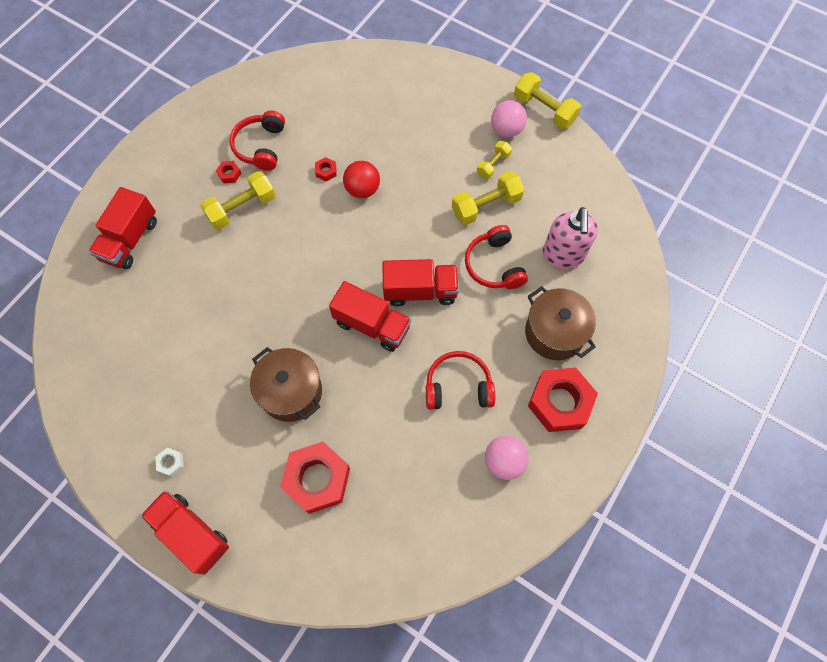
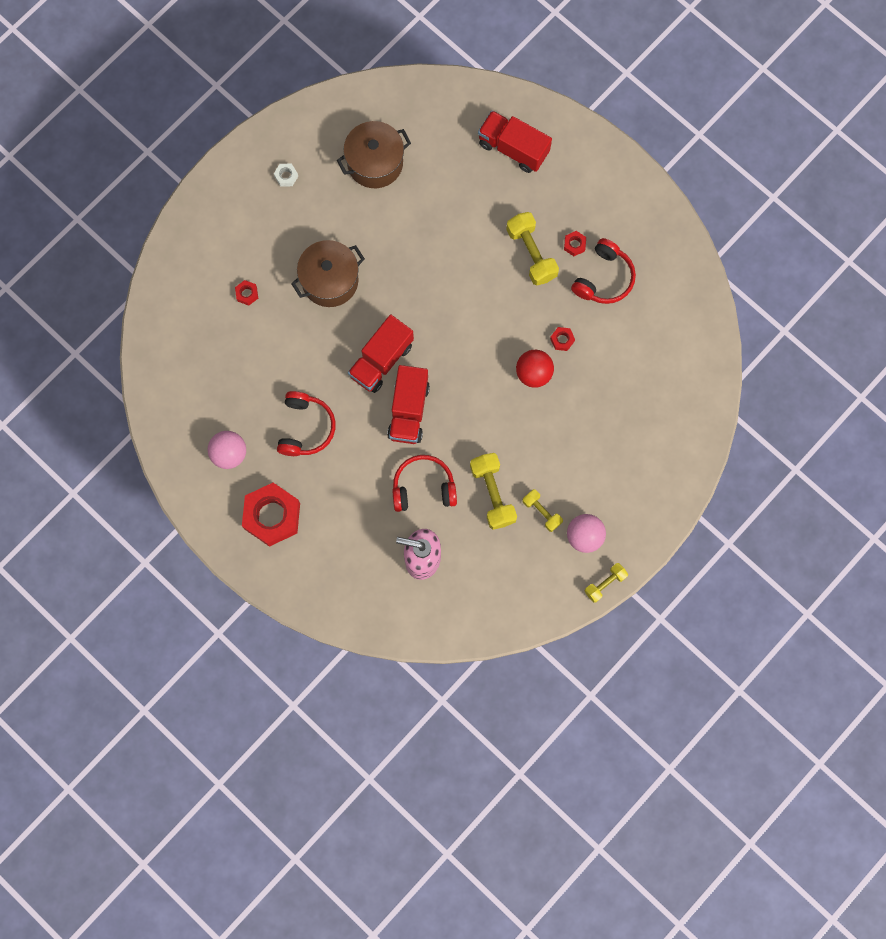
camera: 100 degrees right, 10 degrees up
red truck [141,490,229,574] -> none
red headphones [230,111,285,171] -> red headphones turned 105 degrees clockwise [571,238,636,304]
red nut [280,442,350,514] -> red nut [235,280,258,306], size x0.41
yellow dumbbell [514,72,581,129] -> yellow dumbbell [585,563,628,603], size x0.61
brown pot [525,286,596,360] -> brown pot moved to [337,121,411,188]

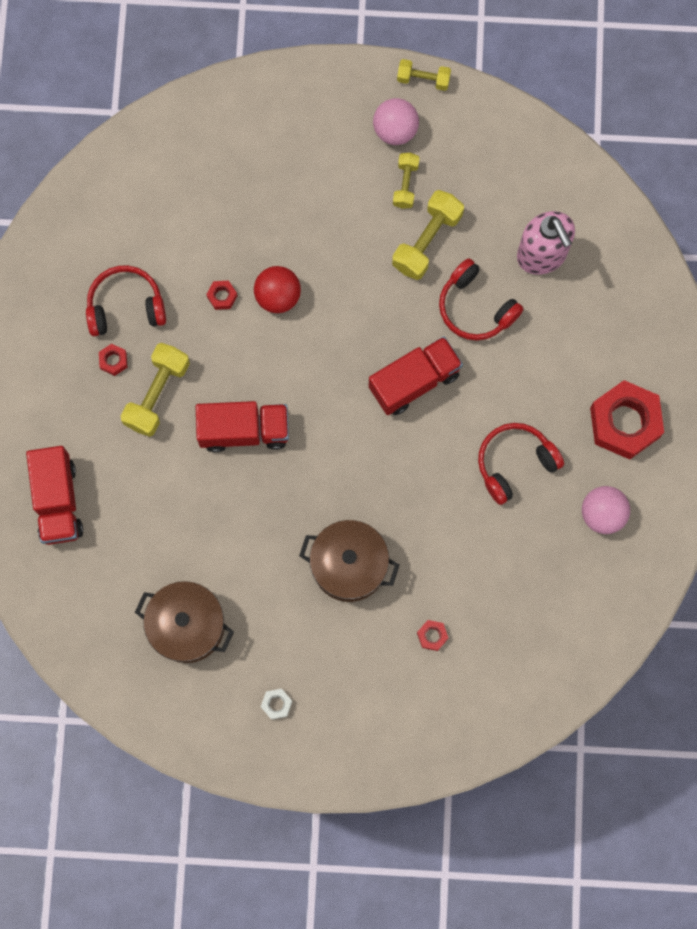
camera: 130 degrees left, 0 degrees up
red truck [348,314,414,393] -> red truck moved to [196,401,289,452]

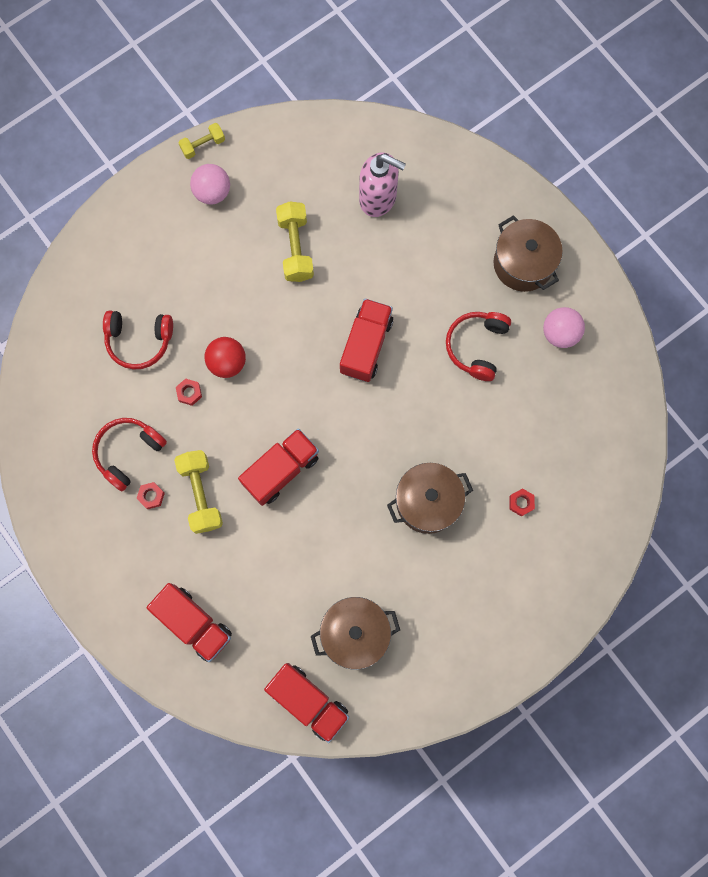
camera: 40 degrees left, 0 degrees up
white nut [261,689,292,720] -> none
yellow dumbbell [393,153,420,209] -> none
red headphones [439,258,524,341] -> red headphones moved to [103,311,173,370]
red nut [590,380,664,459] -> brown pot [493,215,563,292]
none -> red truck [264,663,349,743]

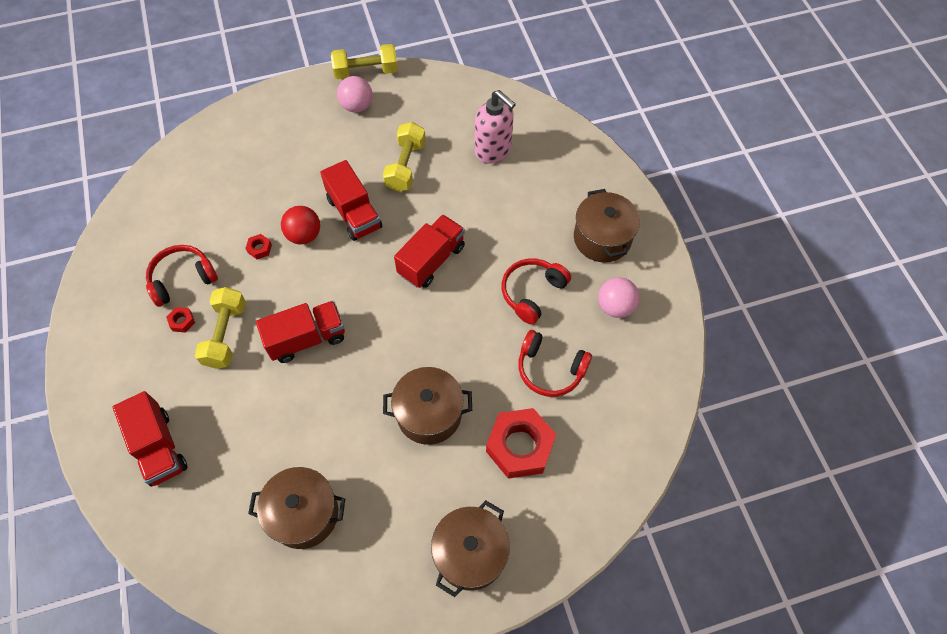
camera: 20 degrees right, 15 degrees down
red headphones [103,311,173,370] -> red headphones moved to [518,330,592,397]
yellow dumbbell [178,123,225,159] -> yellow dumbbell [331,44,398,79], size x1.65
red truck [264,663,349,743] -> red truck moved to [320,160,382,241]
red nut [509,488,535,517] -> red nut [486,408,556,479], size x2.44
none -> brown pot [431,500,510,597]

